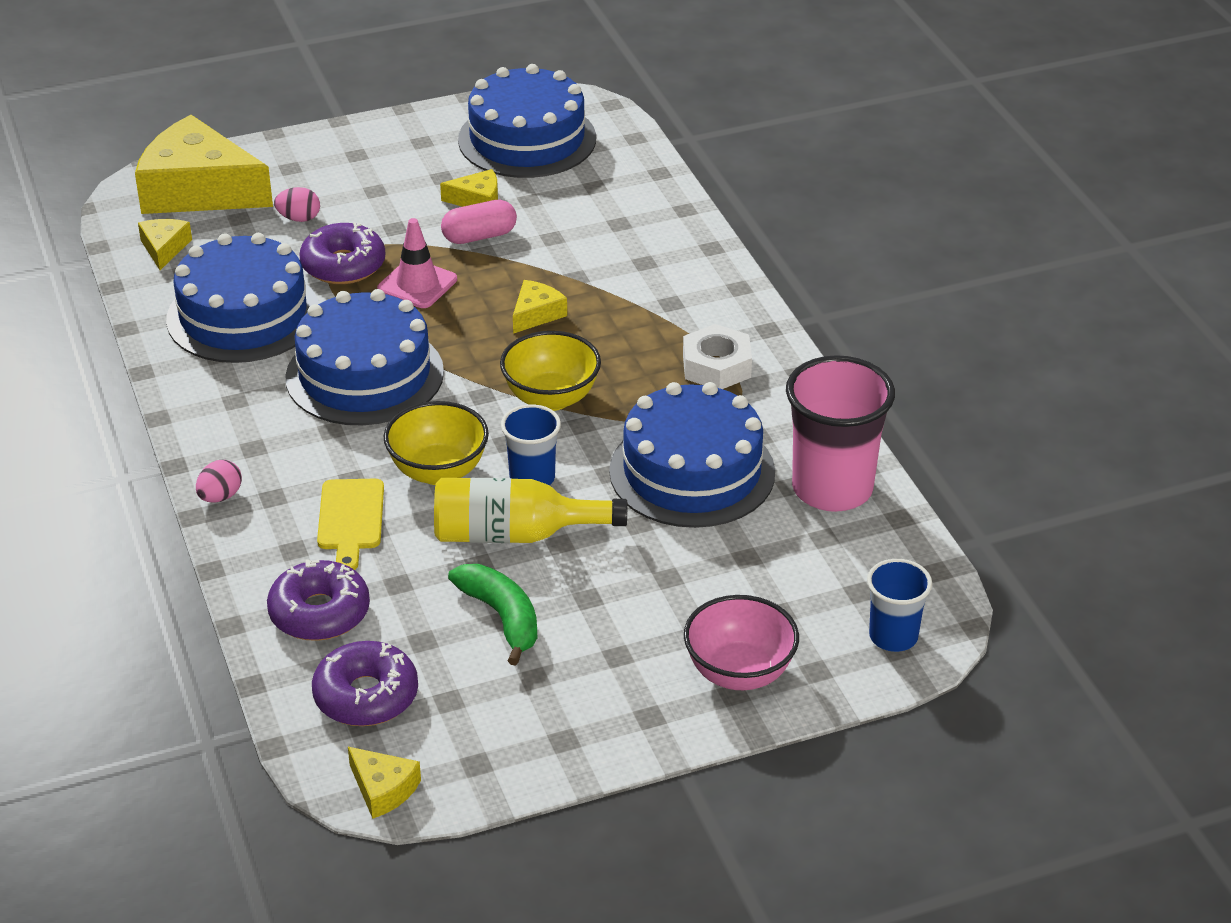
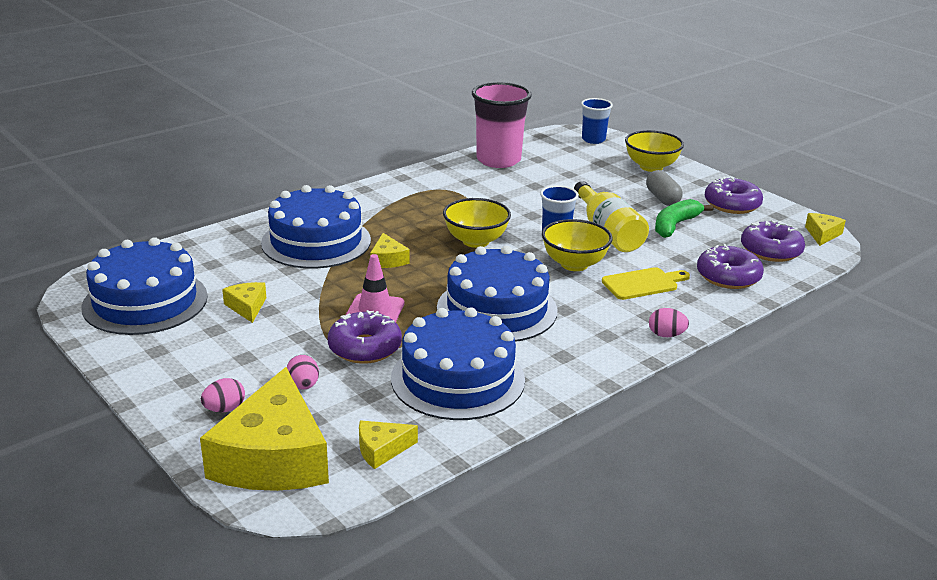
camera: 110 degrees left, 10 degrees down
pink capsule [441,200,517,244] -> none
yellow cheese [513,280,567,334] -> yellow cheese turned 120 degrees counterclockwise [370,233,410,268]
blue cake [609,382,775,528] -> blue cake moved to [261,185,371,268]
white nut [683,324,752,389] -> none
pink bowl [684,595,799,690] -> yellow bowl [625,130,684,172]
none -> pink egg [201,378,245,412]
none -> grey capsule [646,170,682,206]
none -> purple donut [705,176,763,214]

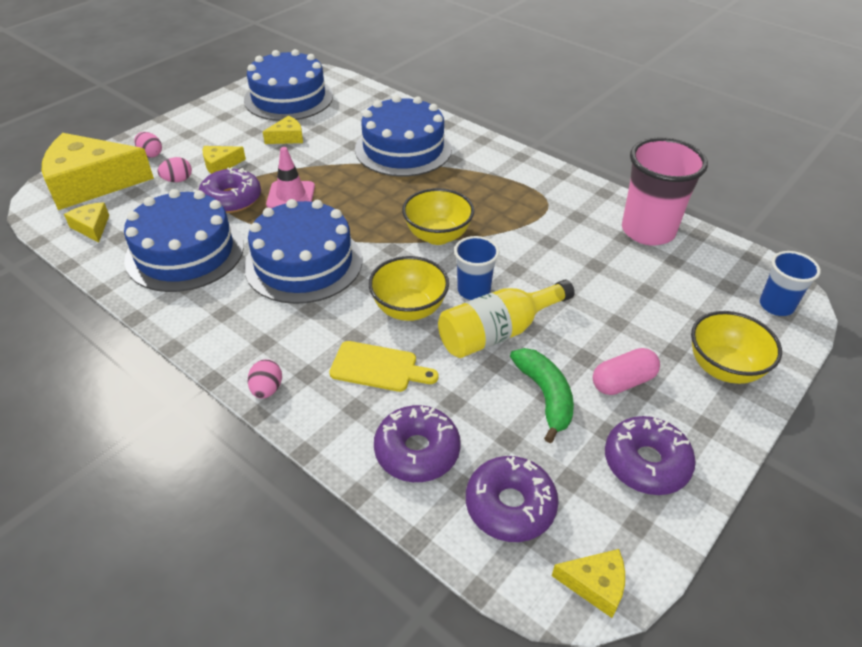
camera: 80 degrees right, 15 degrees up
yellow cheese [370,233,410,268] -> yellow cheese moved to [203,146,246,174]
yellow cutting board [602,267,690,300] -> yellow cutting board turned 45 degrees counterclockwise [329,341,438,392]
grey capsule [646,170,682,206] -> pink capsule [593,348,660,395]
green banana [655,199,713,238] -> green banana turned 45 degrees clockwise [510,348,574,443]

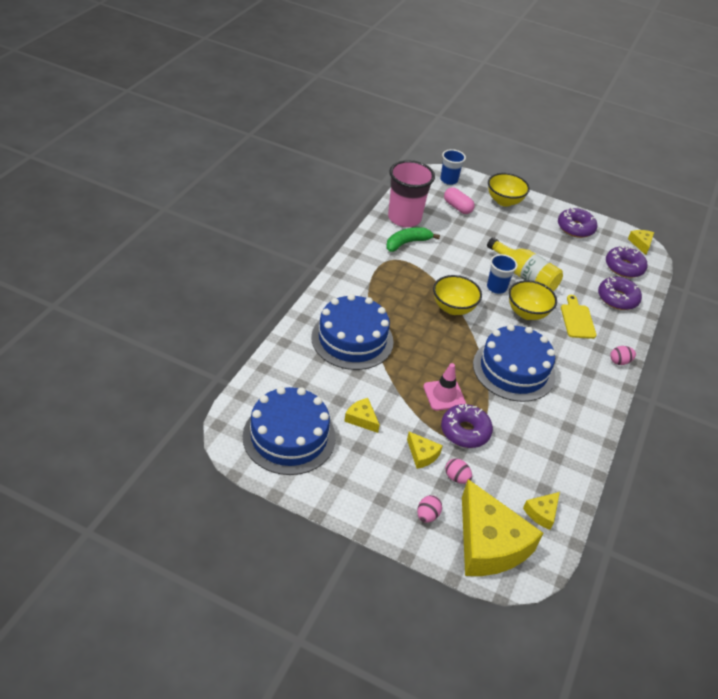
camera: 110 degrees left, 0 degrees up
blue cake [124,189,244,292] -> none
green banana [510,348,574,443] -> green banana moved to [386,227,440,252]
pink capsule [593,348,660,395] -> pink capsule moved to [444,187,475,214]

